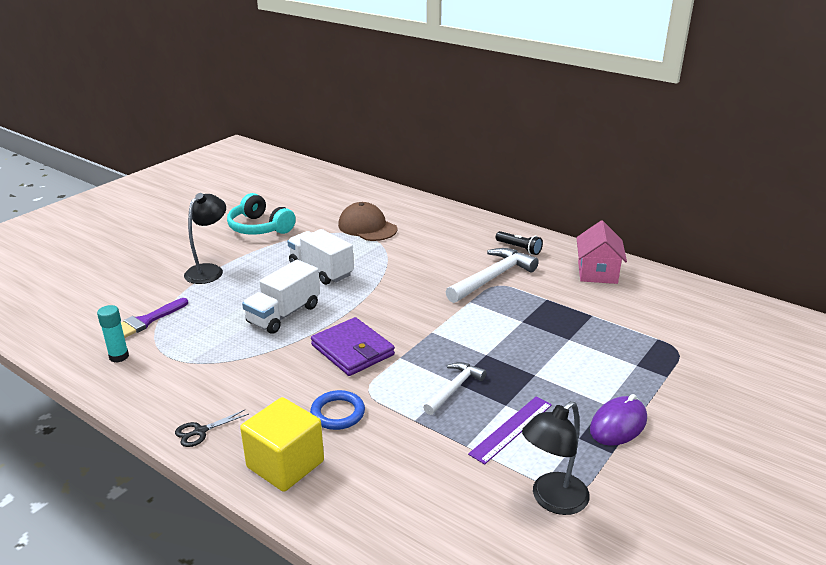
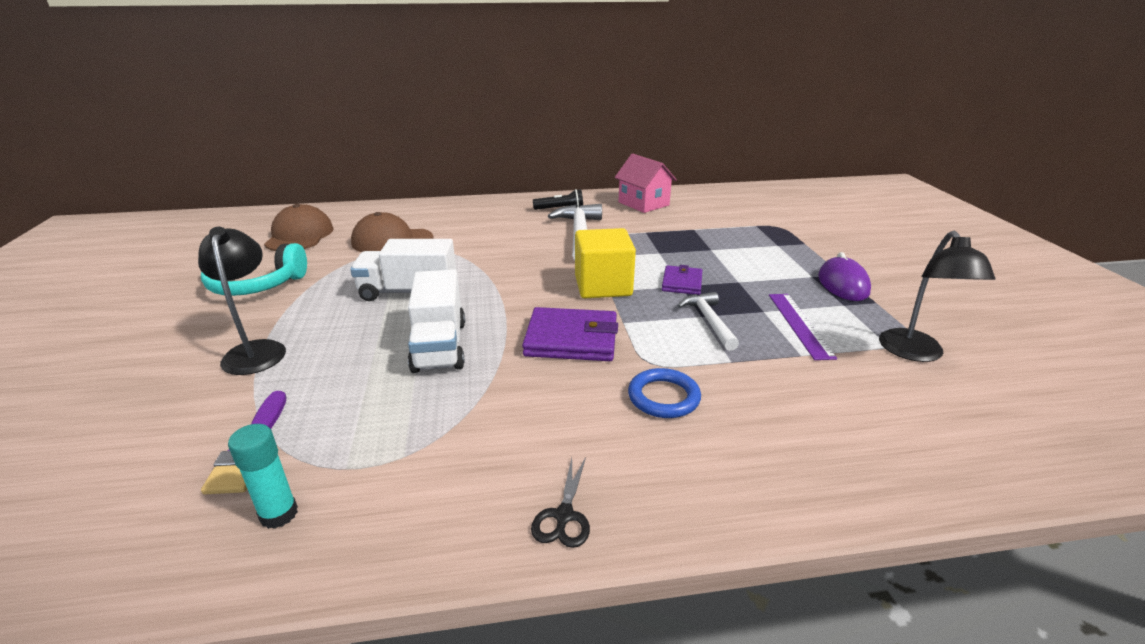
camera: 45 degrees left, 0 degrees up
yellow cube [240,397,324,492] -> yellow cube moved to [575,228,636,298]
none -> brown cap [264,204,334,251]
none -> purple wallet [662,265,702,295]

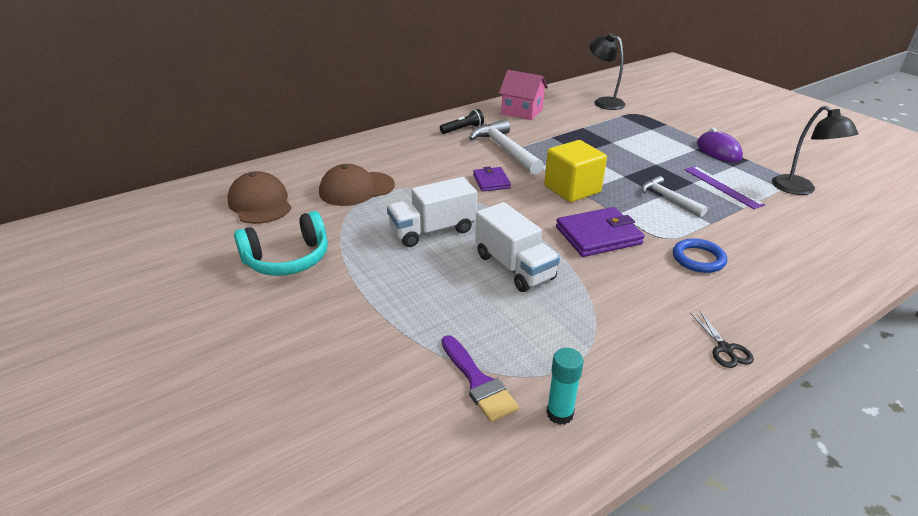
camera: 25 degrees left, 5 degrees up
black lamp [198,227,286,375] -> black lamp moved to [589,33,625,110]
purple wallet [662,265,702,295] -> purple wallet moved to [473,166,511,192]

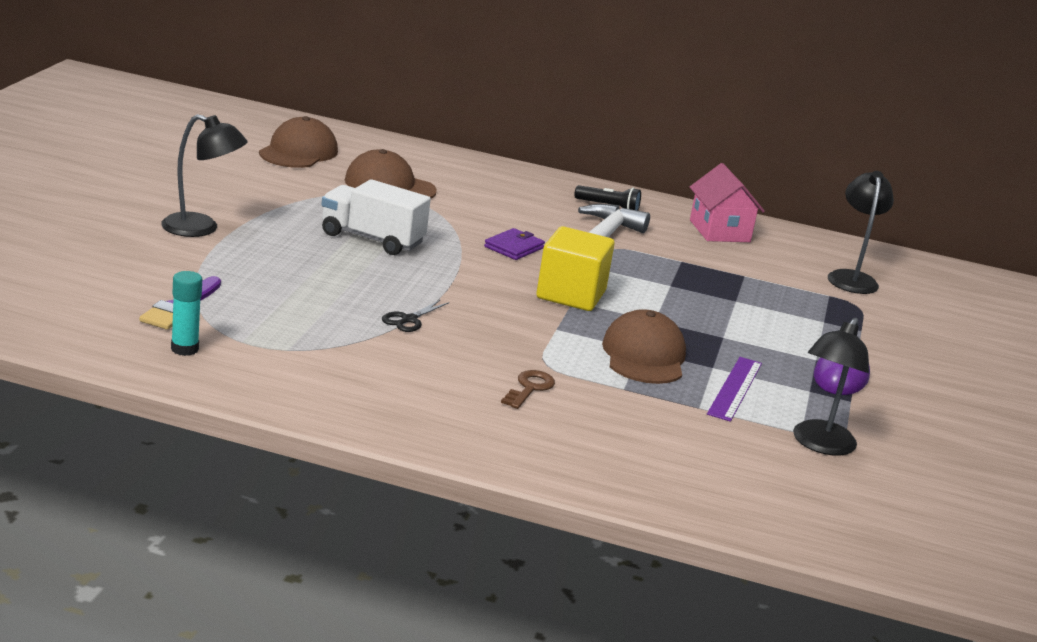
camera: 45 degrees right, 10 degrees down
turquoise headphones [234,211,328,276] -> none
white truck [475,202,560,292] -> none
purple wallet [556,207,645,257] -> none
white hammer [641,176,708,216] -> brown cap [602,309,686,384]
blue ring [673,238,727,273] -> brown key [501,370,555,409]
black scissors [690,310,754,368] -> black scissors moved to [382,299,449,332]
none -> black lamp [161,114,248,237]

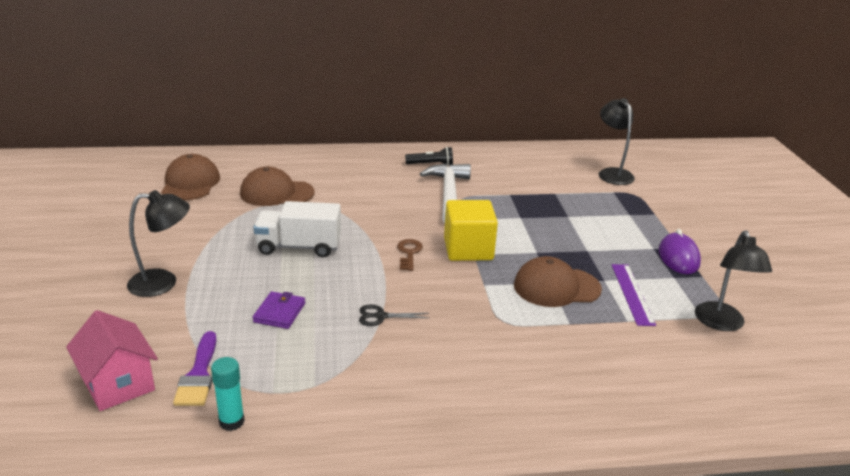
camera: 20 degrees left, 5 degrees up
black scissors [382,299,449,332] -> black scissors turned 75 degrees clockwise [359,305,429,326]
purple wallet [484,228,545,260] -> purple wallet moved to [253,291,305,329]
brown key [501,370,555,409] -> brown key moved to [397,239,423,271]
brown cap [602,309,686,384] -> brown cap turned 75 degrees counterclockwise [514,256,602,307]
pink house [690,163,765,242] -> pink house moved to [66,310,158,411]

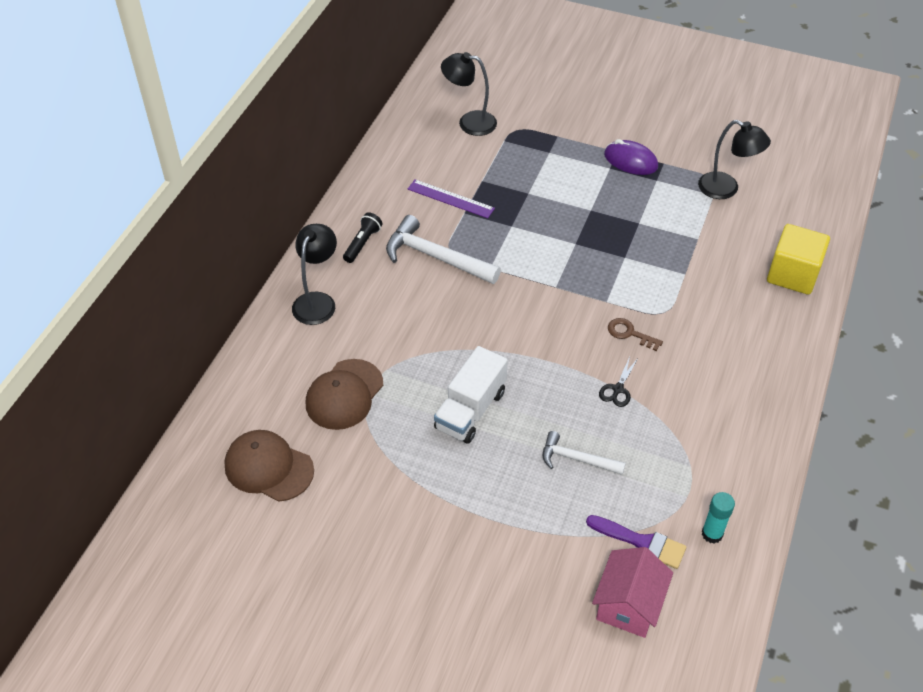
camera: 60 degrees left, 20 degrees up
pink house [66,310,158,411] -> pink house turned 60 degrees counterclockwise [592,547,673,638]
black lamp [127,190,190,297] -> black lamp moved to [292,224,337,325]
purple wallet [253,291,305,329] -> white hammer [543,431,626,475]
brown key [397,239,423,271] -> brown key moved to [608,318,663,351]
yellow cube [444,200,498,261] -> yellow cube moved to [767,224,830,295]
brown cap [514,256,602,307] -> none
purple ruler [612,264,656,326] -> purple ruler moved to [408,179,495,218]

